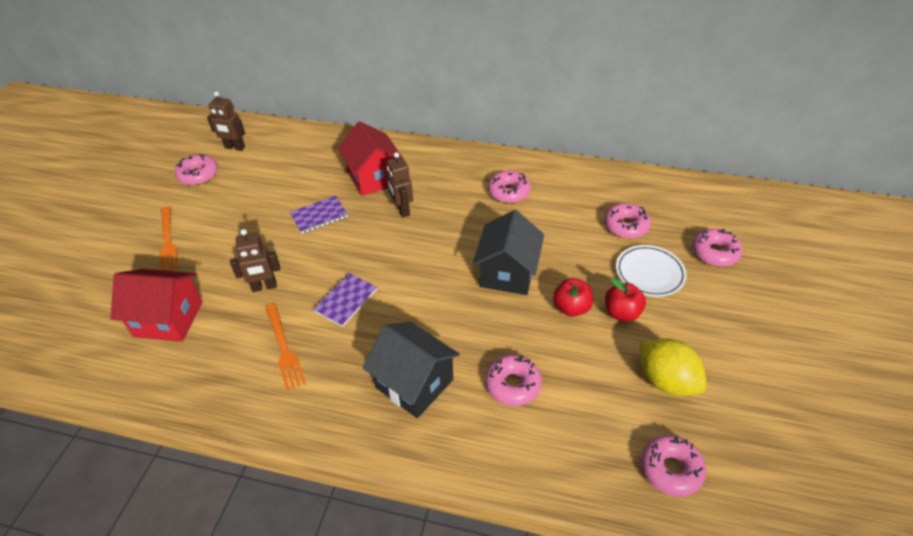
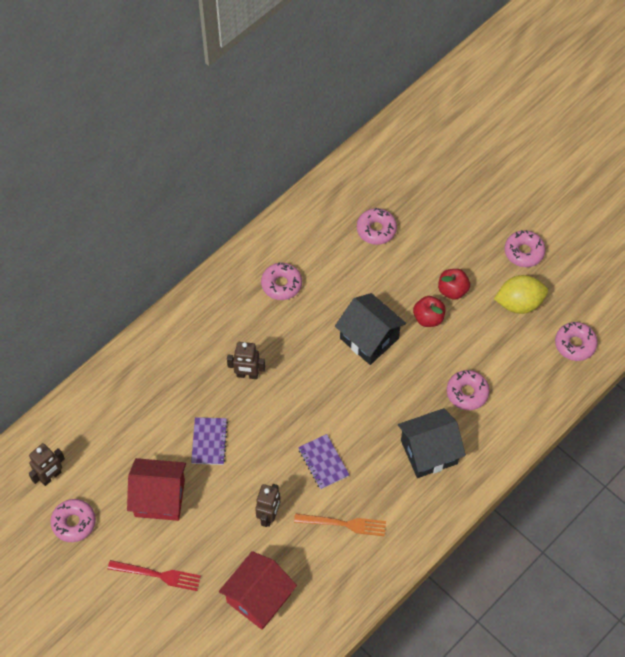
camera: 60 degrees left, 15 degrees up
orange fork [160,206,178,271] -> red fork [108,560,201,591]
red house [337,121,401,196] -> red house moved to [127,458,186,521]
white plate [616,245,687,297] -> none
pink donut [692,229,742,267] -> pink donut moved to [505,230,546,267]

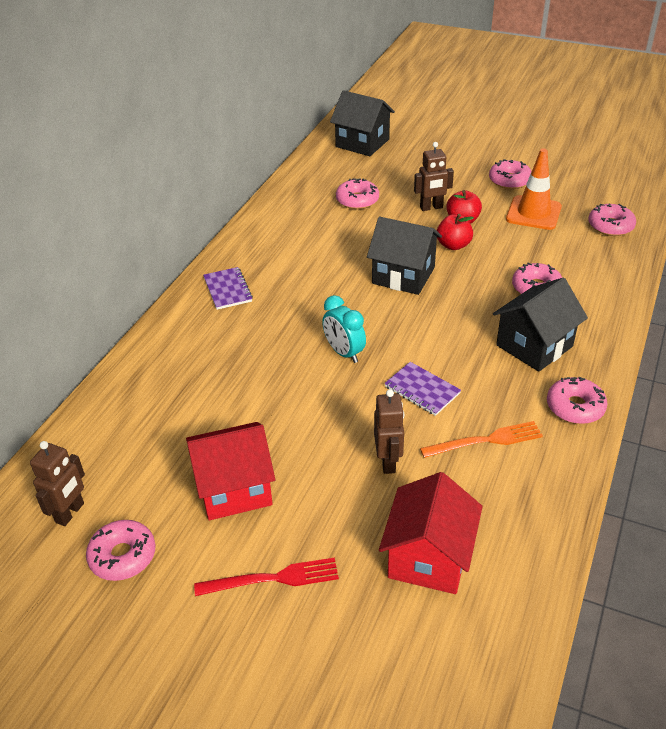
camera: 20 degrees left, 20 degrees down
purple notebook [191,417,228,465] -> purple notebook moved to [203,267,253,310]
brown robot [227,342,265,379] -> brown robot moved to [414,142,454,211]
pink donut [261,262,302,300] -> pink donut moved to [547,377,608,424]
yellow lemon [494,275,548,314] -> orange traffic cone [506,148,562,230]
none -> turquoise clock [322,295,366,363]
none -> black house [330,90,395,156]

